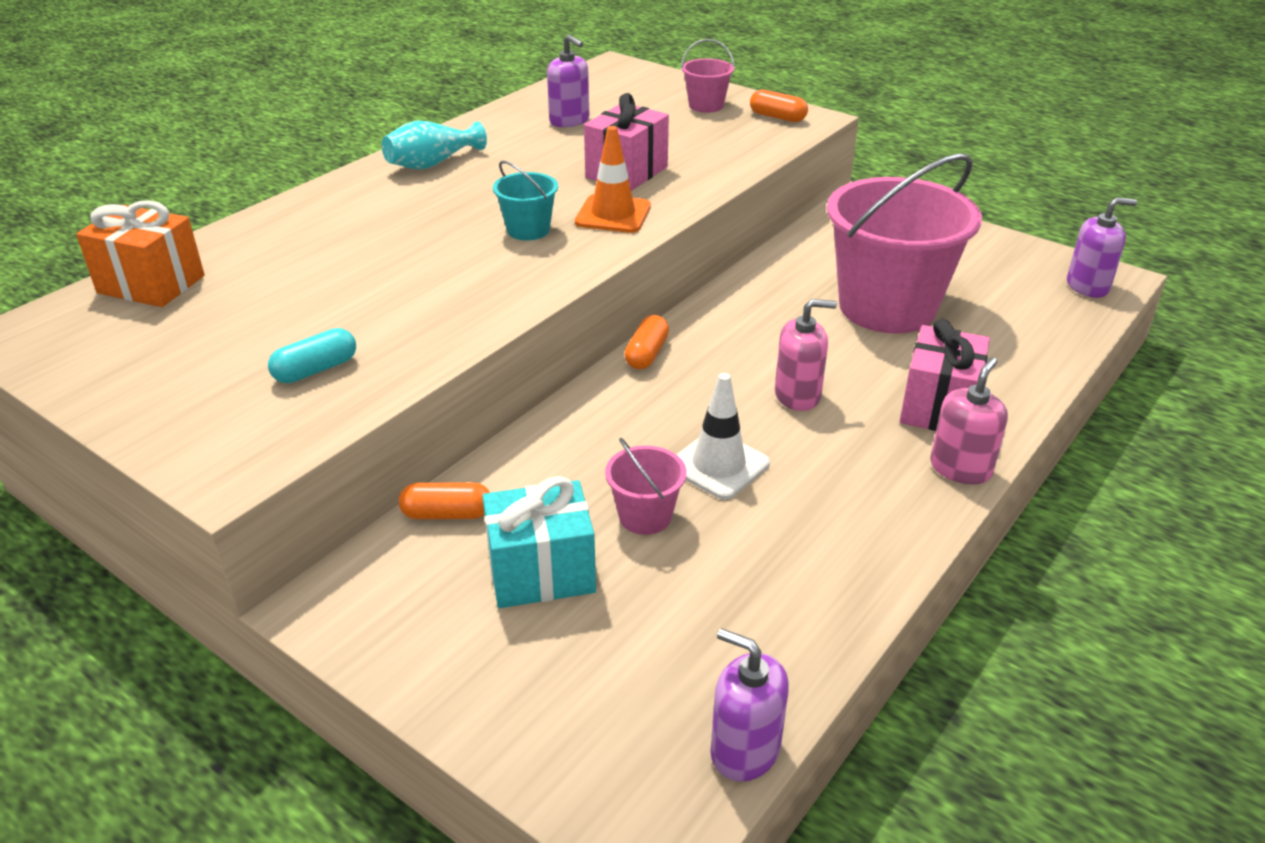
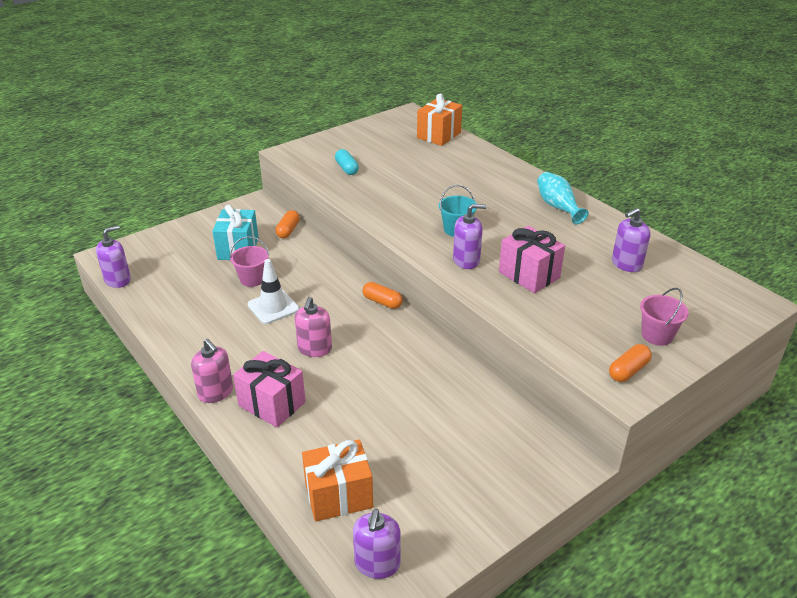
camera: 105 degrees right, 0 degrees up
orange traffic cone [575,126,651,233] -> purple soap dispenser [453,204,486,269]
pink bucket [827,153,982,334] -> none
none -> orange gift [302,439,373,522]

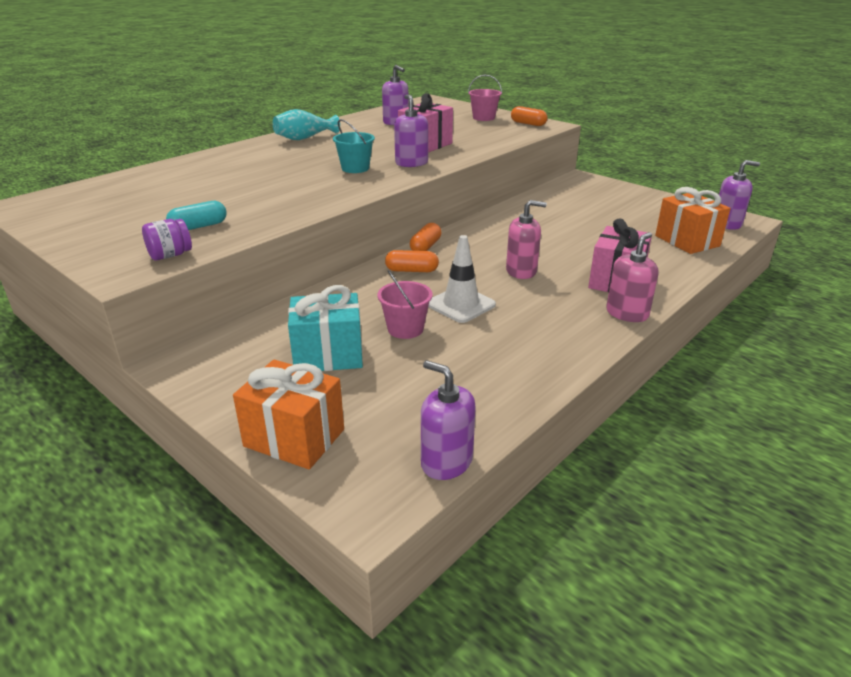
camera: 100 degrees left, 5 degrees down
orange capsule [275,210,300,238] -> orange capsule moved to [385,250,439,272]
orange gift [417,93,462,146] -> orange gift moved to [233,359,344,469]
none -> purple jar [142,219,192,260]

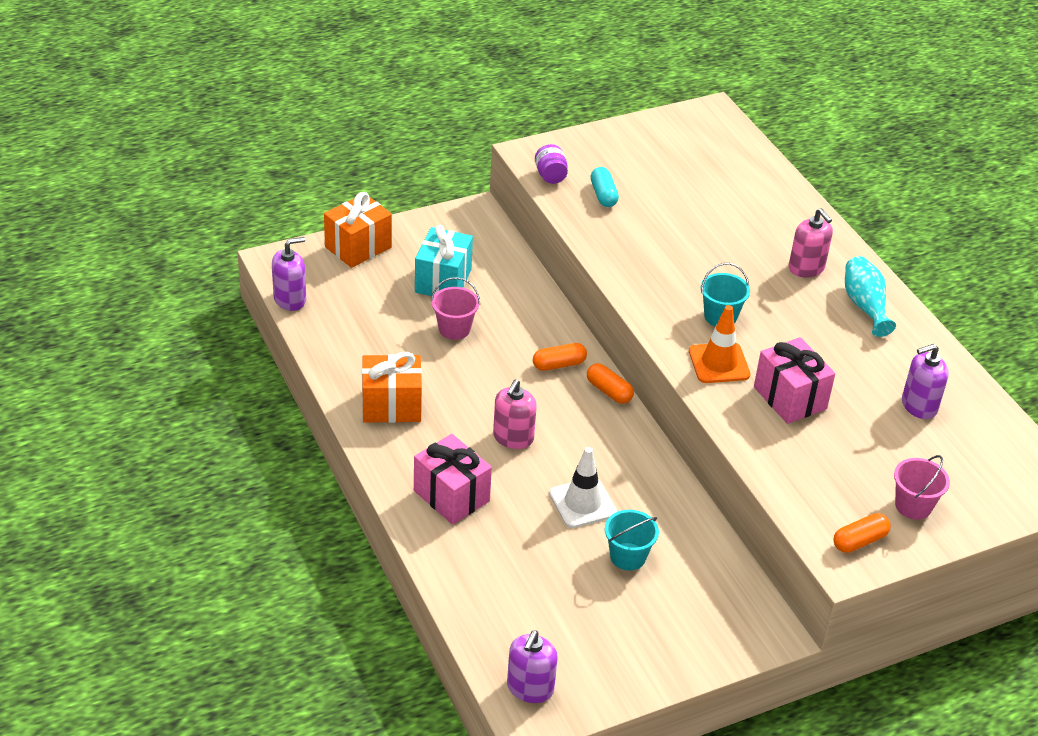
camera: 110 degrees right, 10 degrees up
orange capsule [385,250,439,272] -> orange capsule turned 45 degrees clockwise [533,343,587,371]
purple soap dispenser [394,94,428,167] -> orange traffic cone [689,305,750,383]
white traffic cone [428,235,496,323] -> white traffic cone moved to [549,447,617,528]
pink soap dispenser [606,232,658,322] -> pink soap dispenser moved to [789,208,833,277]
orange gift [655,187,731,254] -> orange gift moved to [362,352,422,423]
none -> turquoise bucket [605,510,659,571]

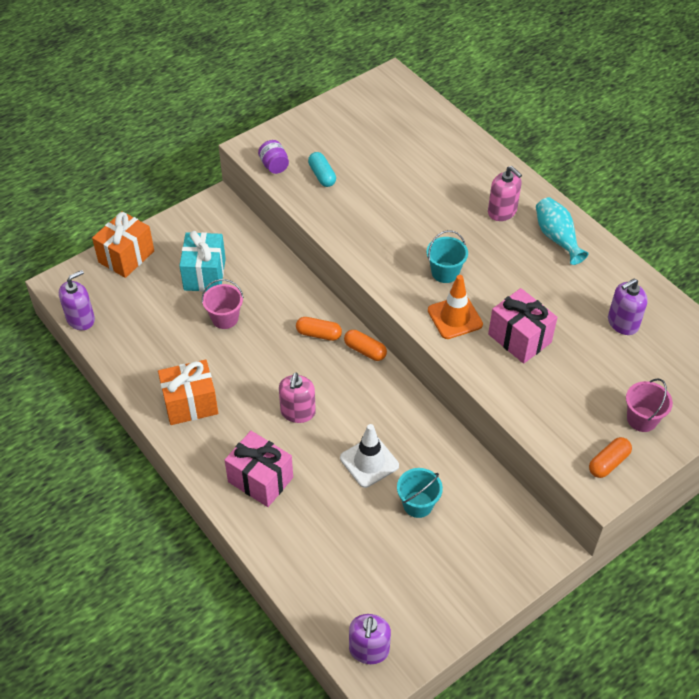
camera: 10 degrees left, 10 degrees up
orange capsule [533,343,587,371] -> orange capsule turned 45 degrees clockwise [296,317,342,341]

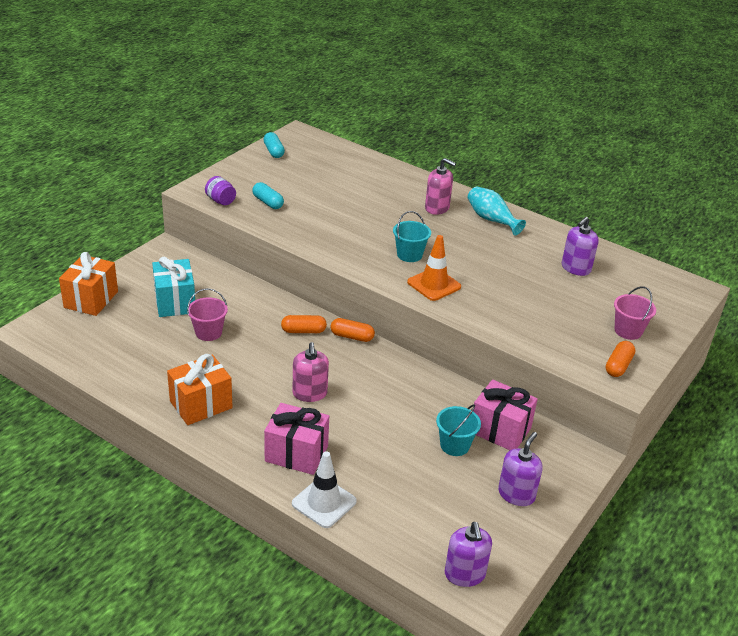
camera: 20 degrees left, 15 degrees down
purple soap dispenser [59,270,95,330] -> purple soap dispenser moved to [498,432,543,506]
white traffic cone [340,424,399,488] -> white traffic cone moved to [292,451,357,528]
pink gift [488,288,558,364] -> pink gift moved to [473,379,538,450]
none -> turquoise capsule [263,132,285,158]

